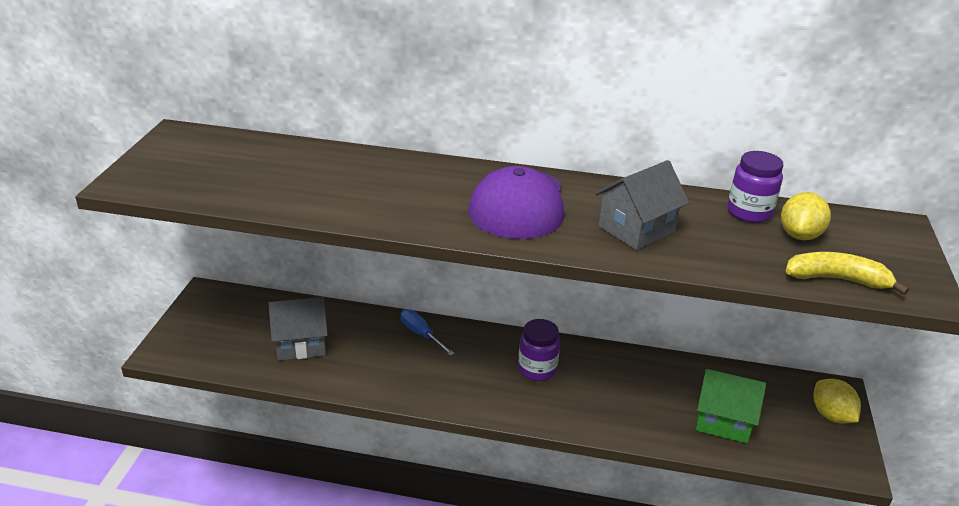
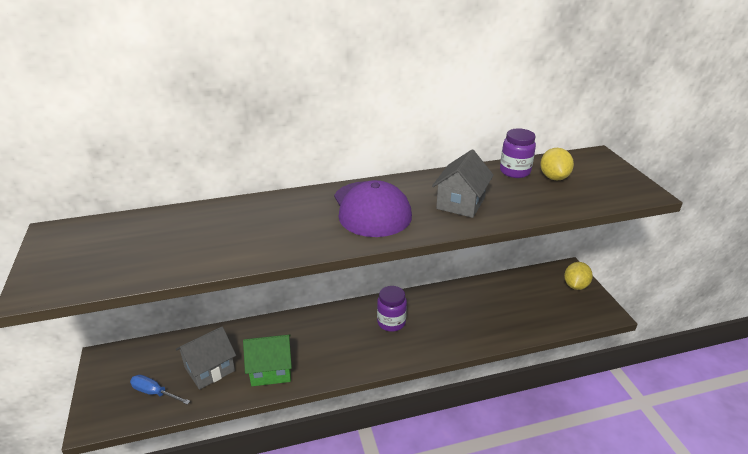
camera: 25 degrees left, 0 degrees up
blue screwdriver [401,309,455,356] -> blue screwdriver moved to [130,375,190,405]
green house [696,369,766,443] -> green house moved to [243,334,292,386]
yellow banana [786,252,909,295] -> none
yellow lemon [814,379,861,424] -> yellow lemon turned 75 degrees clockwise [564,262,593,290]

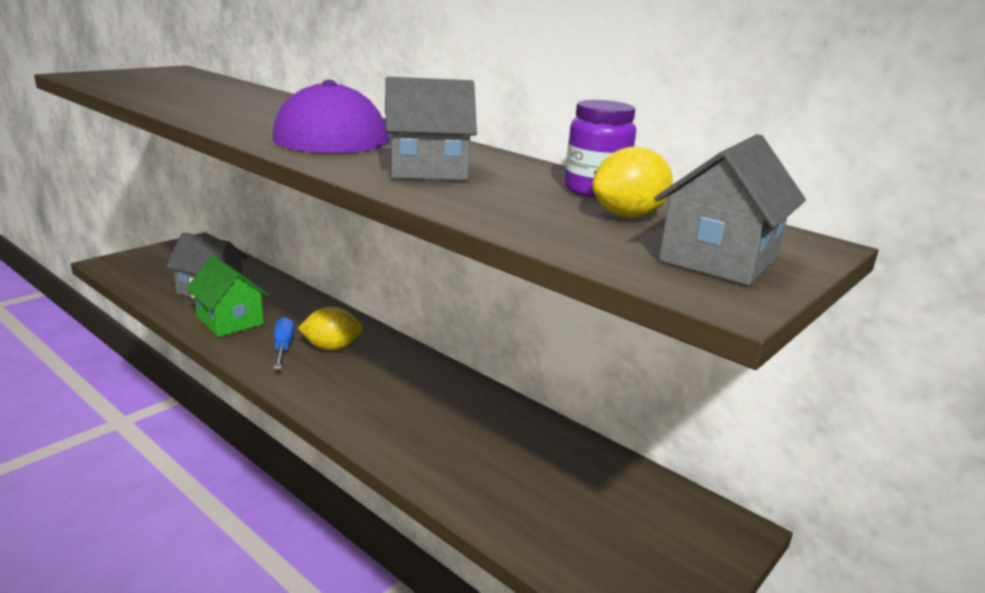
camera: 55 degrees right, 10 degrees down
blue screwdriver [130,375,190,405] -> blue screwdriver moved to [274,317,294,370]
purple jar [377,286,407,332] -> none
yellow lemon [564,262,593,290] -> yellow lemon moved to [298,307,363,351]
none -> grey house [654,134,806,285]

